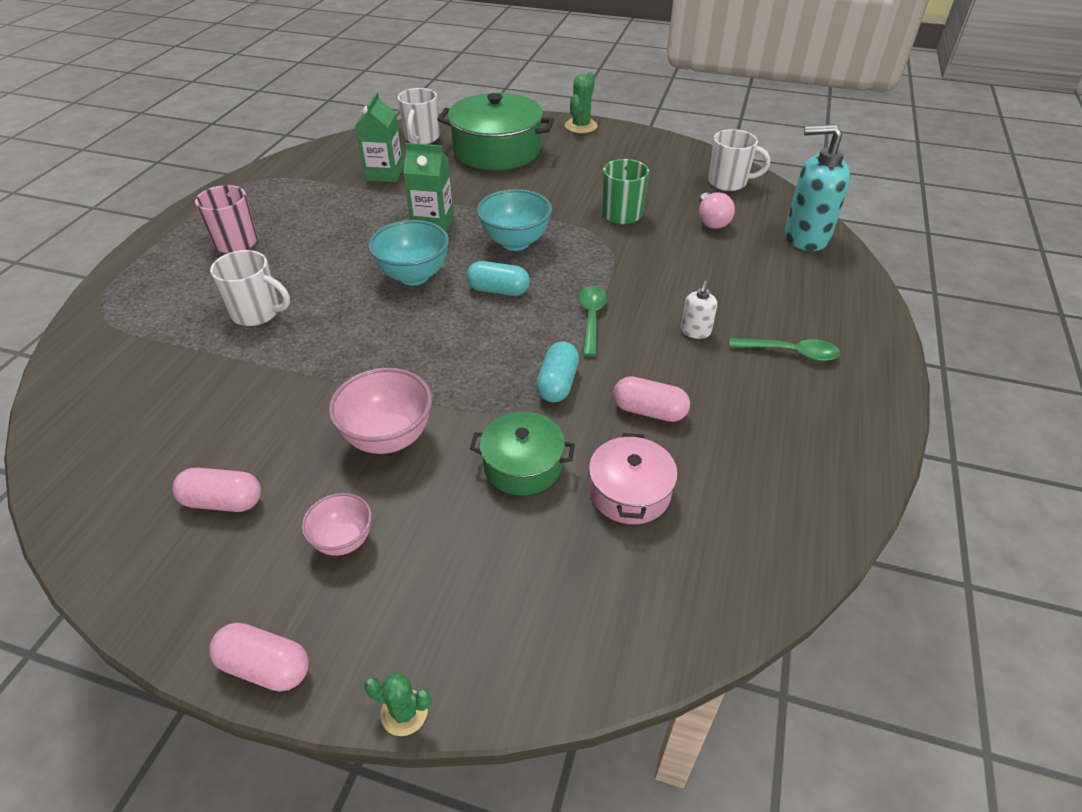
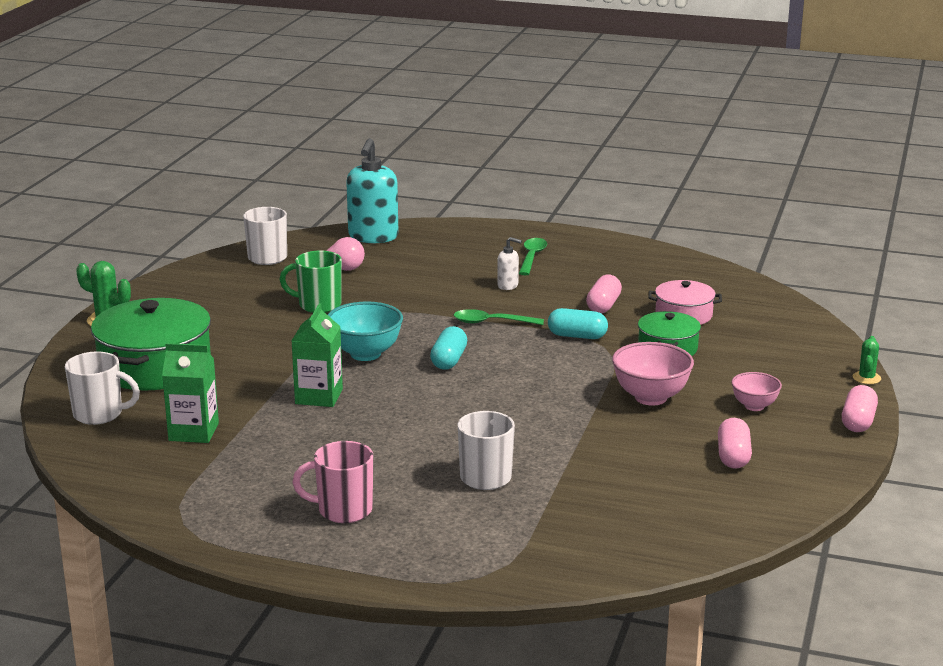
camera: 90 degrees left, 20 degrees down
turquoise bowl [369,220,449,285] -> none

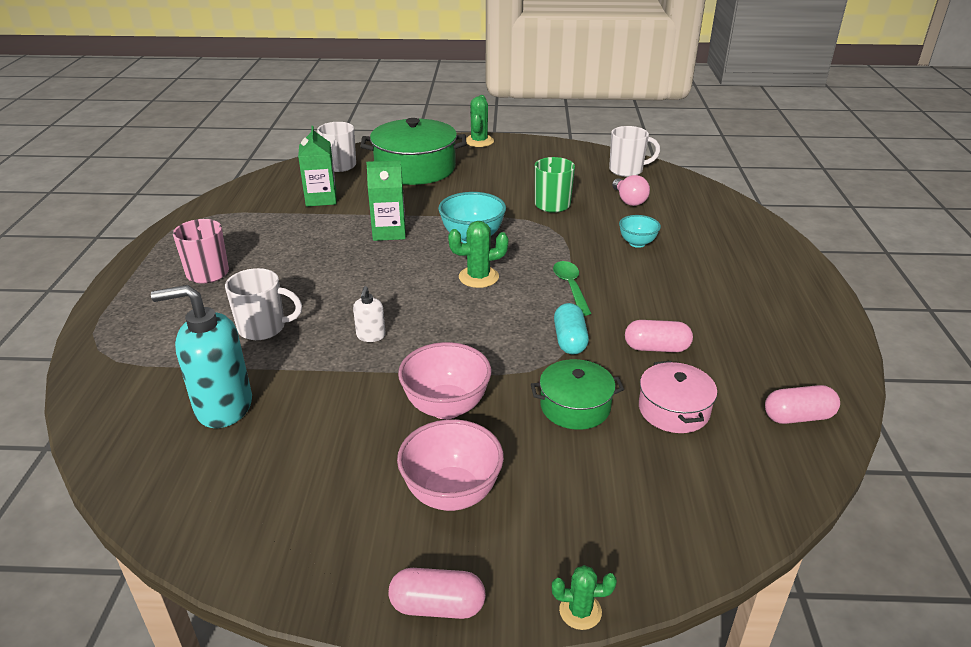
camera: 75 degrees right, 10 degrees up
turquoise soap dispenser [346,138,398,243] -> turquoise soap dispenser moved to [151,285,252,428]
turquoise capsule [430,326,467,370] -> green cactus [448,221,509,288]
white soap dispenser [497,237,522,290] -> white soap dispenser moved to [353,286,386,342]
green spoon [519,238,547,276] -> none
pink capsule [718,418,752,469] -> pink capsule moved to [765,385,840,424]
pink bowl [731,372,782,411] -> pink bowl [397,419,504,511], size x1.65
none -> turquoise bowl [619,215,661,248]

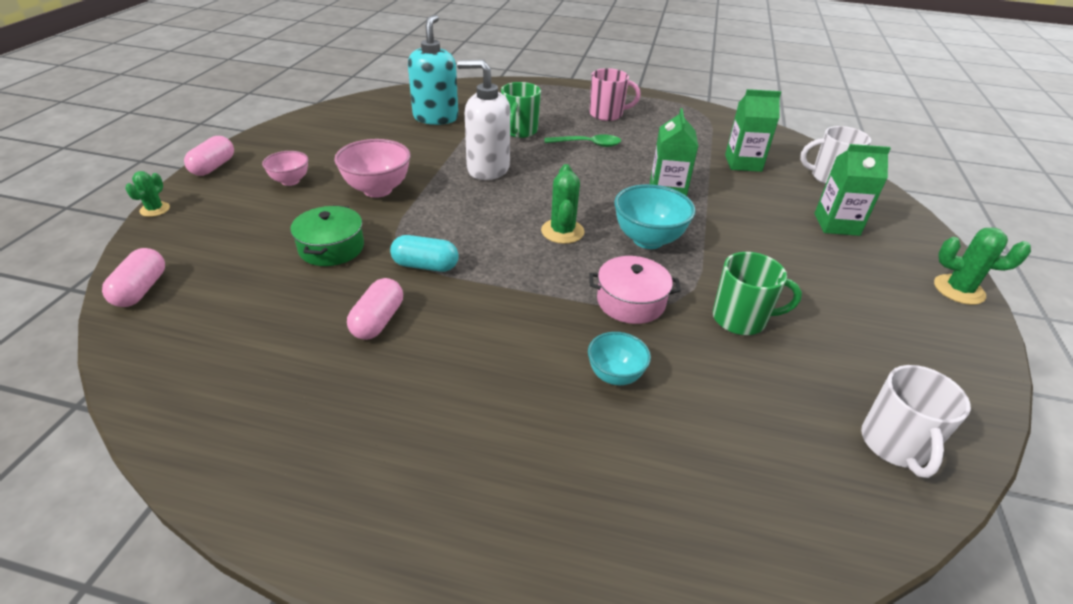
camera: 100 degrees right, 5 degrees up
white mug [225,268,302,340] -> green mug [501,82,541,138]
white soap dispenser [353,286,386,342] -> white soap dispenser [457,60,510,180], size x2.12
green pot [360,118,467,185] -> green carton [814,144,891,236]
pink bowl [397,419,504,511] -> pink bowl [262,151,308,186], size x0.61
green spoon [553,261,592,316] -> green spoon moved to [545,135,621,147]
pink light bulb [612,175,650,206] -> none
pink pot [639,361,717,433] -> pink pot moved to [589,256,681,324]
pink capsule [765,385,840,424] -> pink capsule moved to [102,248,165,307]

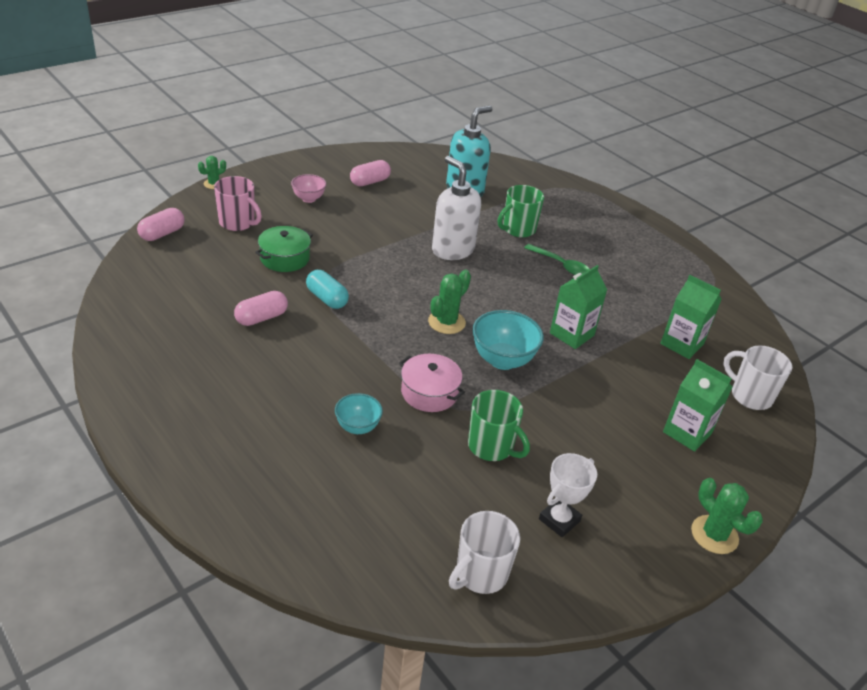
camera: 35 degrees right, 0 degrees up
pink capsule [184,136,234,176] -> pink capsule moved to [350,160,391,186]
pink bowl [334,139,410,198] -> none
pink mug [589,68,641,121] -> pink mug moved to [214,176,262,231]
none -> white trophy [539,453,597,537]

